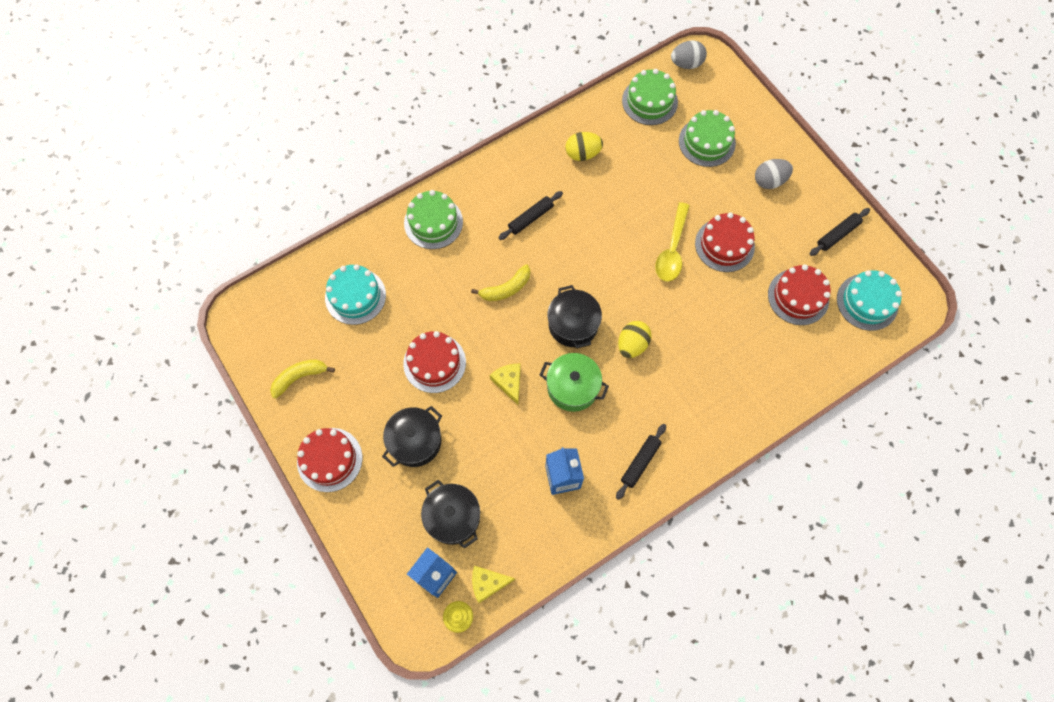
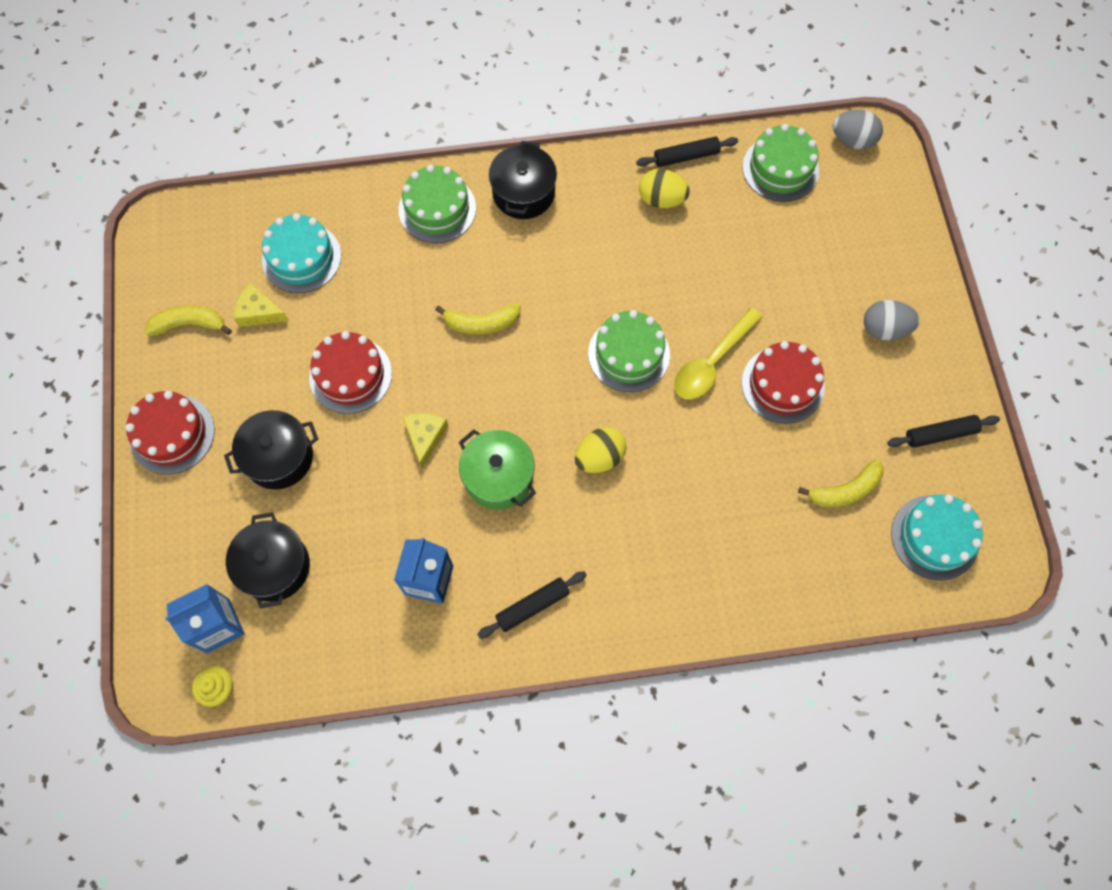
camera: 25 degrees right, 0 degrees up
yellow cheese [472,566,515,603] -> yellow cheese moved to [234,283,289,327]
black rolling pin [498,191,563,240] -> black rolling pin moved to [636,137,738,167]
black pot [547,285,602,348] -> black pot moved to [489,141,557,219]
green cake [679,110,736,167] -> green cake moved to [588,310,670,392]
red cake [768,265,831,325] -> yellow banana [798,459,884,508]

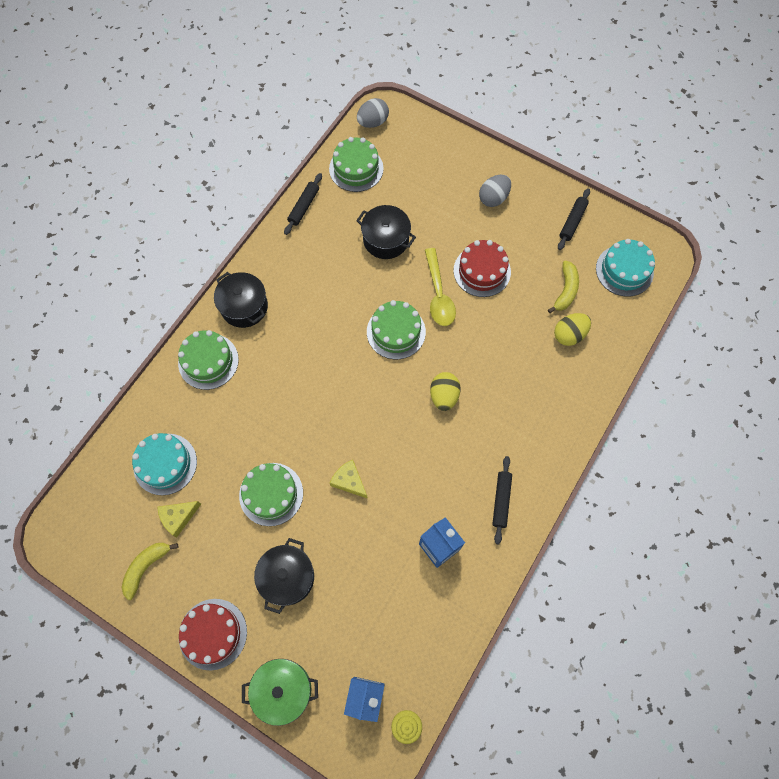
camera: 50 degrees left, 0 degrees up
black pot [226,512,310,608] -> black pot moved to [356,205,416,259]
red cake [309,331,392,414] -> green cake [239,463,303,526]
yellow banana [435,303,521,335] -> none
green pot [459,429,536,510] -> green pot moved to [242,659,318,726]
yellow egg [639,169,690,208] -> yellow egg moved to [554,313,591,346]

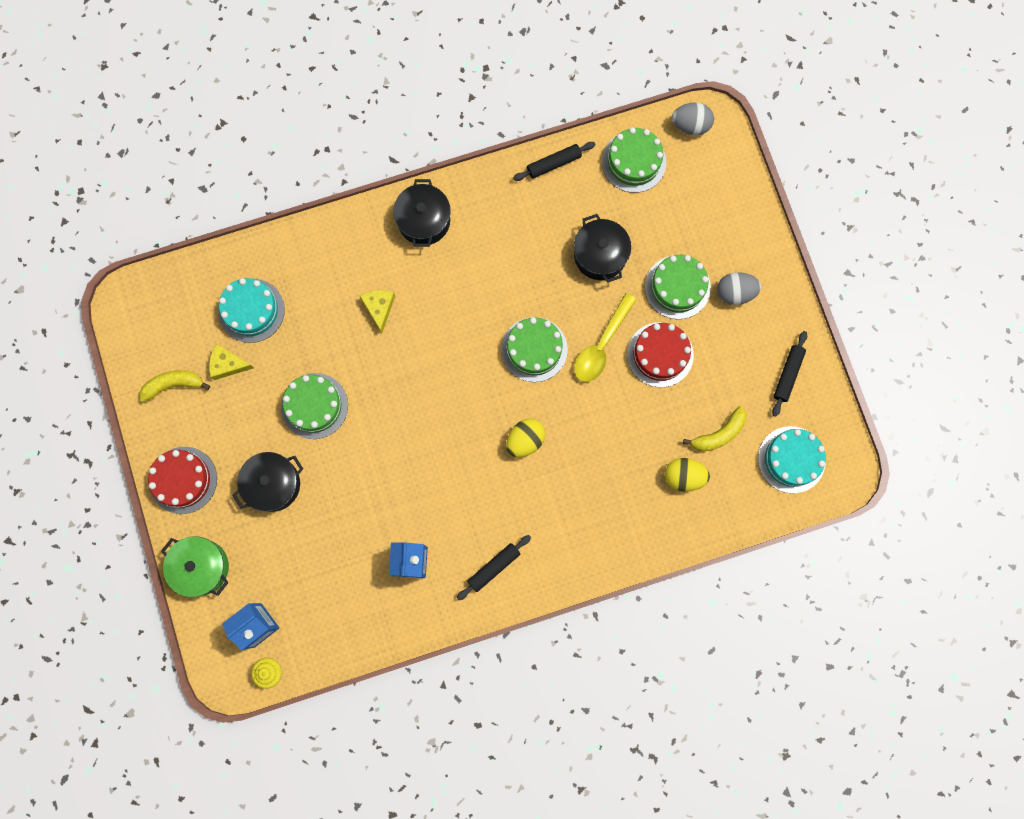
camera: 40 degrees right, 10 degrees up
green cake [178,330,239,390] -> green cake moved to [645,255,711,319]
yellow cheese [330,459,368,499] -> yellow cheese moved to [360,290,395,333]
black rolling pin [558,188,590,250] -> black rolling pin turned 45 degrees counterclockwise [772,331,807,417]

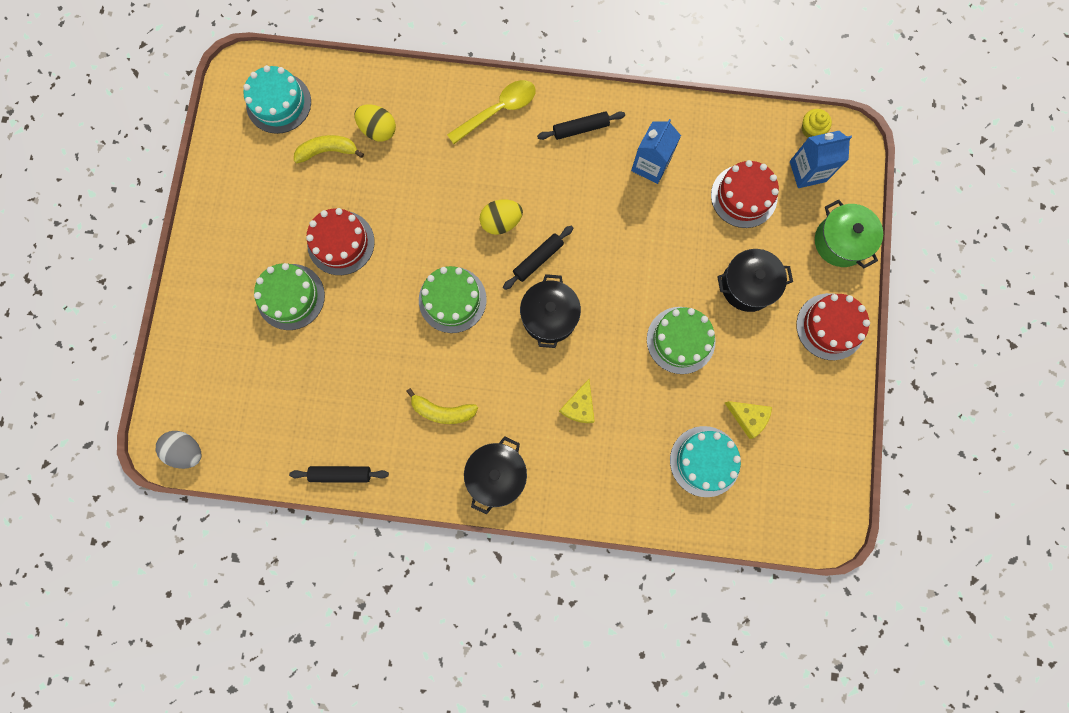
camera: 155 degrees left, 0 degrees up
yellow banana [139,370,210,403] -> yellow banana moved to [406,388,478,424]
black pot [574,214,631,283] -> black pot moved to [520,274,581,348]
yellow spoon [574,293,637,382] -> yellow spoon moved to [447,80,536,144]
green cake [602,127,666,193] -> none
grey egg [717,272,761,305] -> none
black rolling pin [772,331,807,417] -> black rolling pin moved to [503,226,573,290]
none -> red cake [711,160,779,228]

